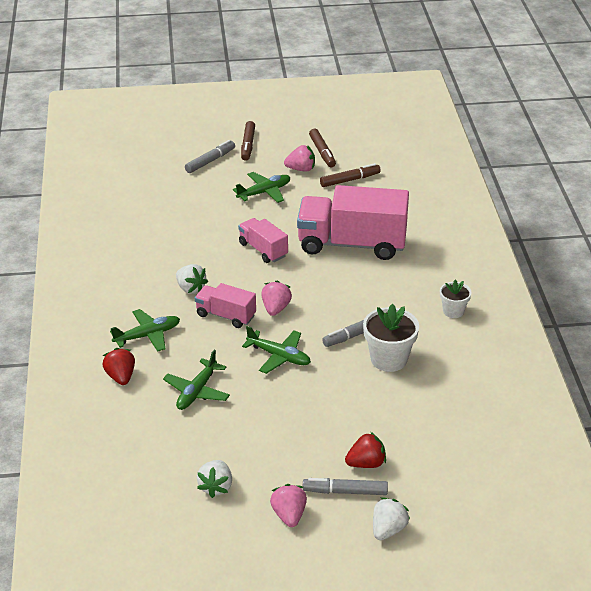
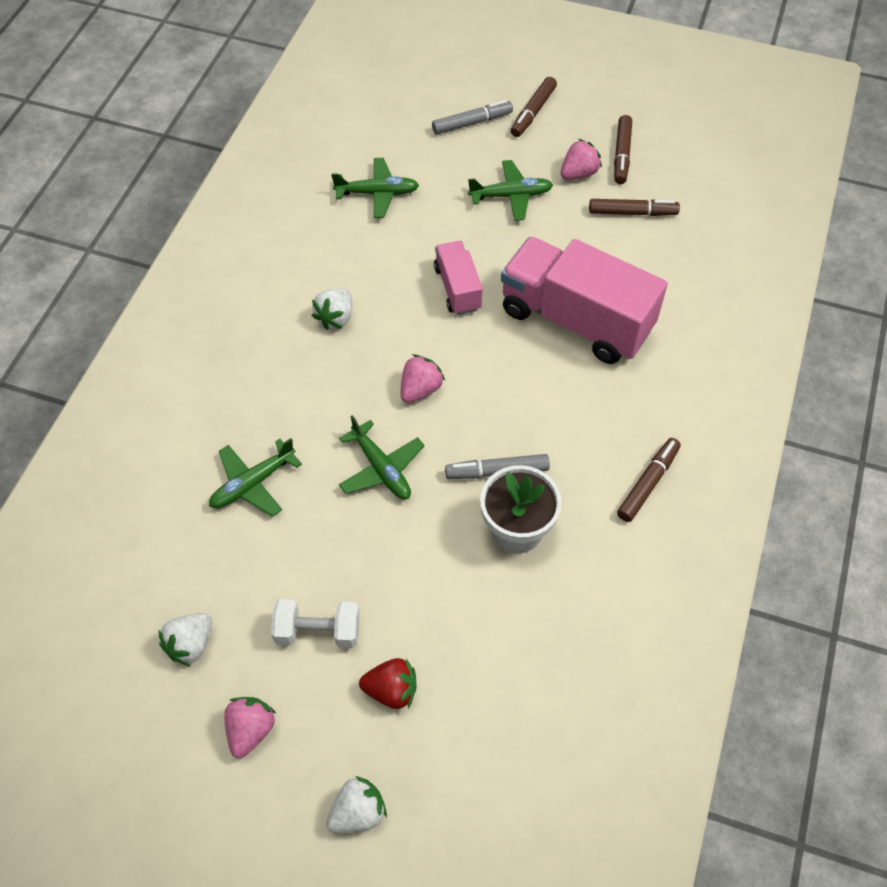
camera: 25 degrees right, 20 degrees up
red strawberry [102,348,135,385] -> none
green plane [110,309,180,352] -> green plane moved to [331,158,419,218]
white strawberry [176,264,208,294] -> white strawberry turned 45 degrees clockwise [312,289,352,330]
pink truck [195,283,256,328] -> none
pink strawberry [284,145,315,172] -> pink strawberry turned 60 degrees counterclockwise [561,139,602,180]
grey marker [303,478,388,495] -> none
white flower pot [440,280,472,318] -> brown marker [617,438,681,522]
none -> white dumbbell [271,599,360,648]

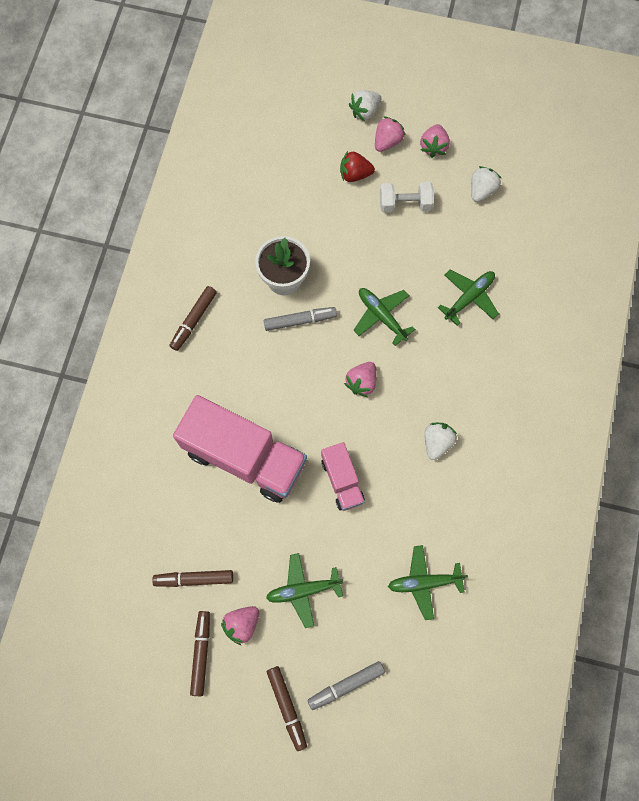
camera: 175 degrees right, 15 degrees up
brown marker [511,77,557,137] -> brown marker turned 135 degrees clockwise [267,666,307,751]
none -> pink strawberry [375,116,405,152]

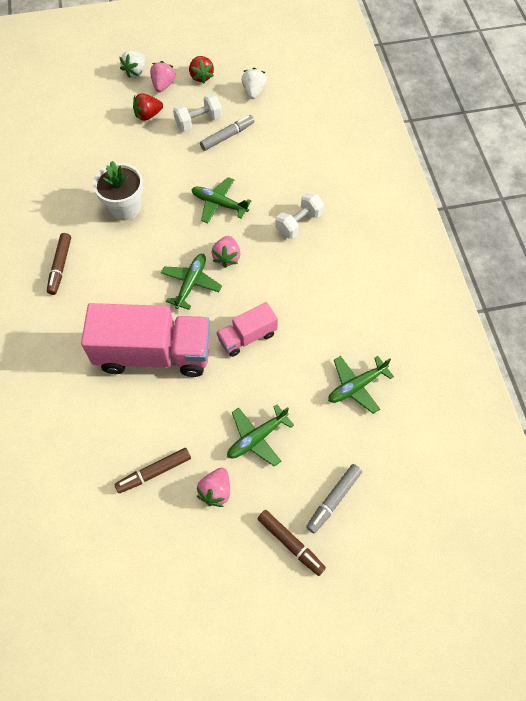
camera: 25 degrees left, 10 degrees down
brown marker [190,611,210,696] -> none
grey marker [264,307,337,331] -> grey marker moved to [200,115,254,151]
pink truck [321,442,365,511] -> pink truck turned 105 degrees clockwise [216,302,278,357]
pink strawberry [420,124,450,158] -> red strawberry [189,56,214,83]
white strawberry [425,423,457,460] -> none
green plane [438,270,499,326] -> green plane moved to [161,254,222,310]
none -> white dumbbell [275,192,324,239]

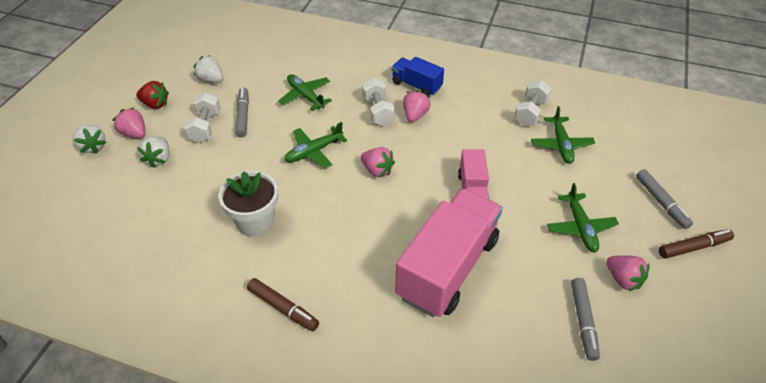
camera: 60 degrees left, 15 degrees down
brown marker [115,448,191,493] -> grey marker [571,278,600,361]
red strawberry [133,93,163,121] -> white strawberry [137,137,169,168]
green plane [161,254,222,310] -> green plane moved to [278,74,332,111]
none -> blue truck [391,57,444,96]
none -> pink strawberry [403,90,431,122]
none -> white dumbbell [514,80,551,126]

